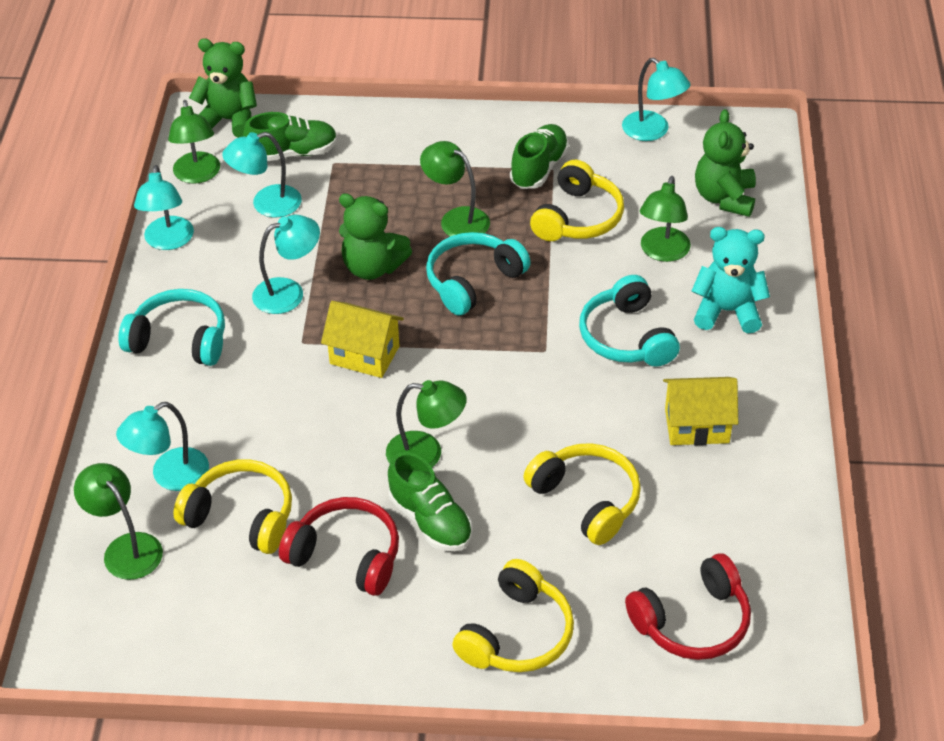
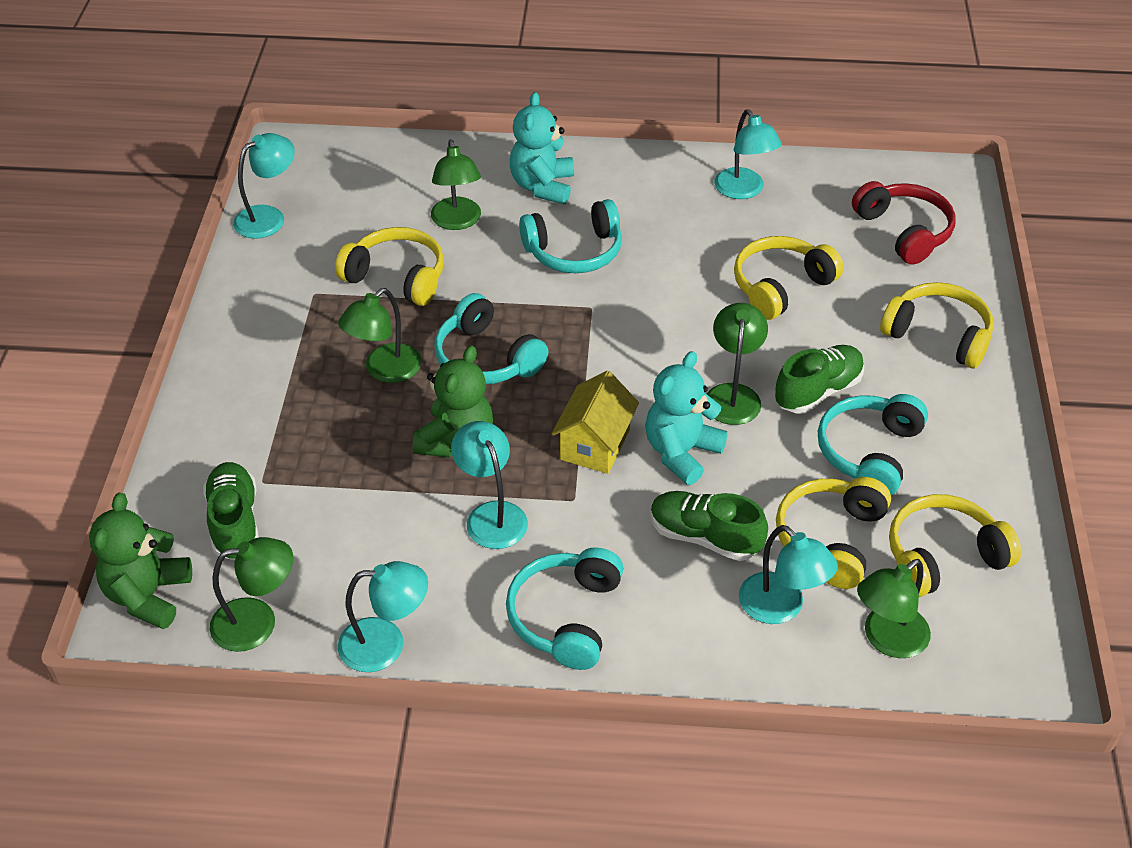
camera: 90 degrees left, 0 degrees up
turquoise lamp [222,132,302,217] -> turquoise lamp moved to [714,109,782,199]
red headphones [279,497,399,596] -> turquoise headphones [818,394,928,495]
green shoe [510,124,569,189] -> green shoe moved to [650,491,768,561]
green lamp [640,176,691,262] -> green lamp turned 60 degrees clockwise [431,139,481,230]
yellow house [663,377,738,445] -> none
green teddy bear [695,109,756,217] -> none
none -> turquoise teddy bear [645,351,728,485]
none -> yellow headphones [889,494,1021,597]

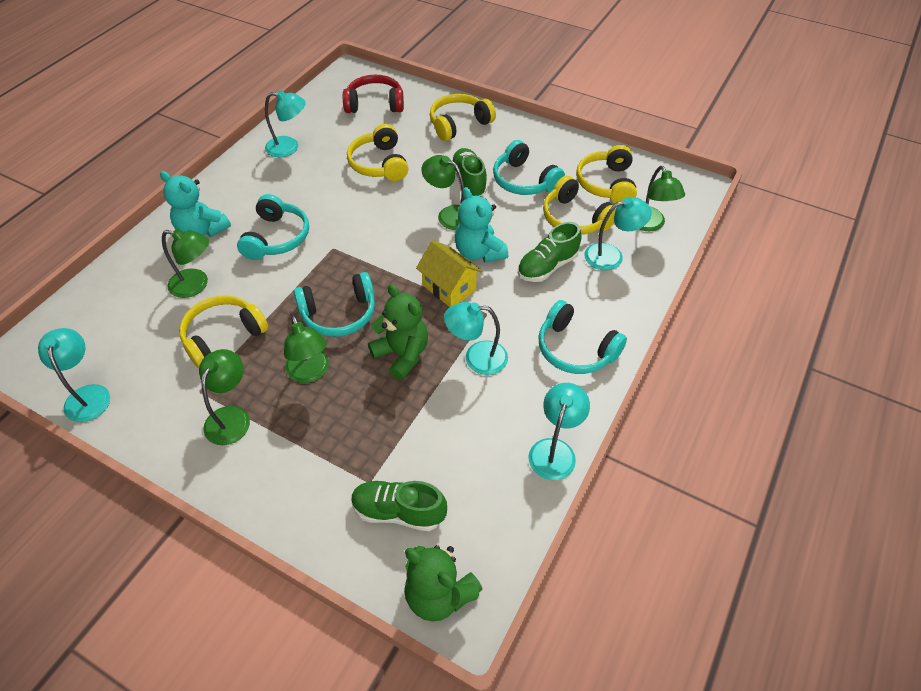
camera: 65 degrees left, 5 degrees up
green lamp [209,537,293,652] -> green lamp moved to [199,349,250,445]

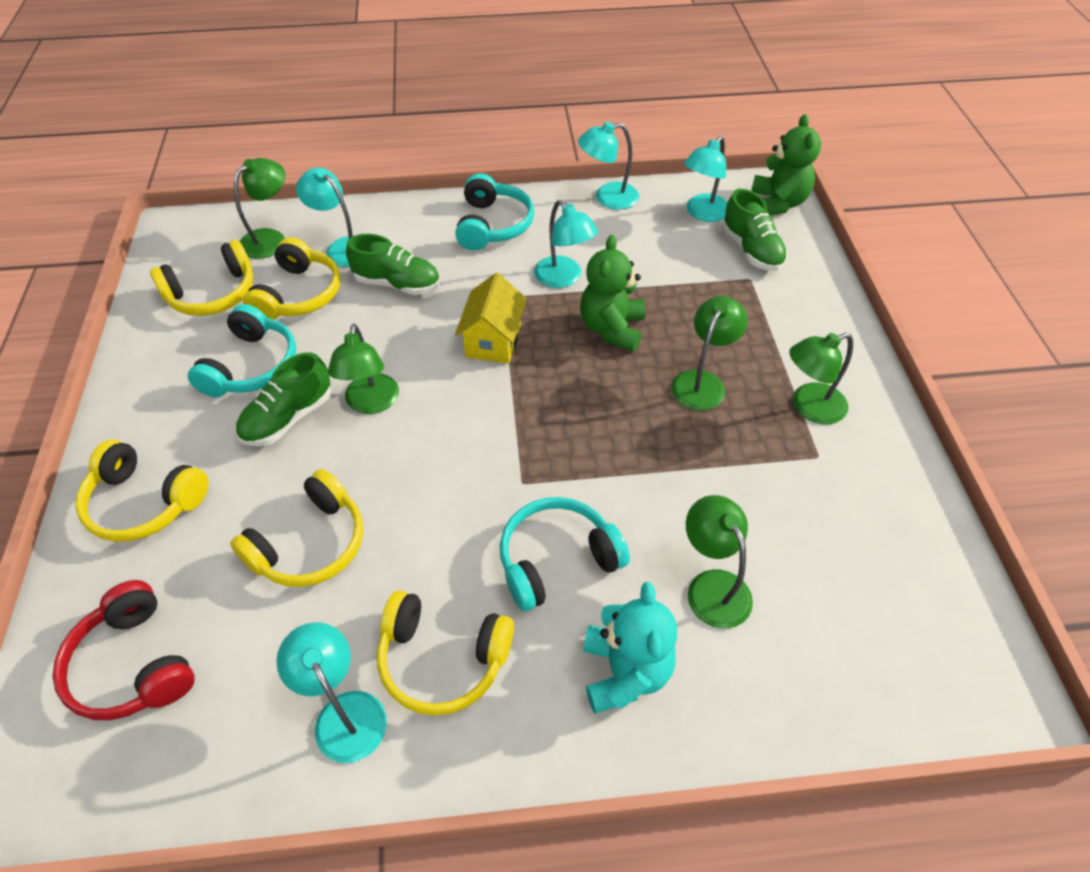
camera: 125 degrees left, 0 degrees up
turquoise lamp [38,328,110,422] -> turquoise lamp moved to [684,136,728,222]
yellow headphones [179,295,268,368] -> yellow headphones moved to [377,590,514,716]
turquoise headphones [294,272,375,337] -> none
turquoise teddy bear [455,187,508,262] -> none

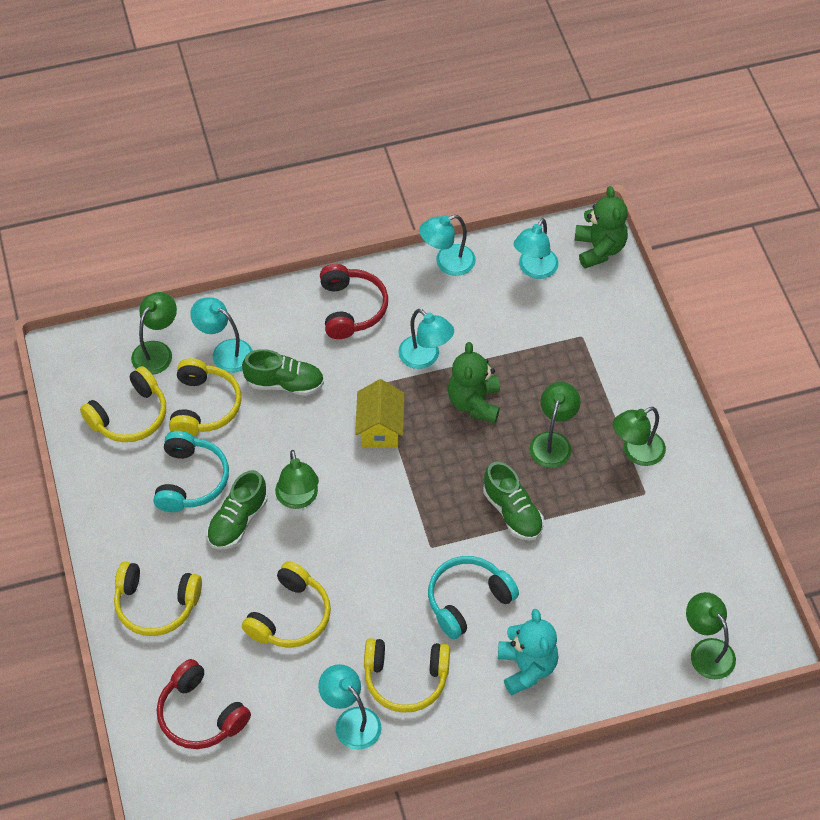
camera: 10 degrees left, 5 degrees up
turquoise headphones [455,173,534,250] -> red headphones [320,264,388,339]
green lamp [686,495,753,629] -> green lamp moved to [686,592,736,679]
green shoe [722,189,788,271] -> green shoe moved to [483,462,544,541]

